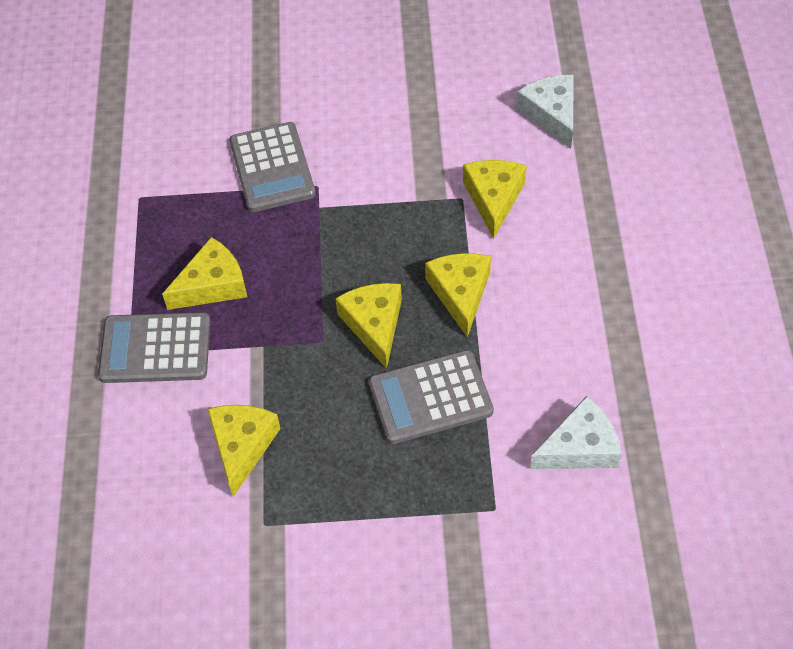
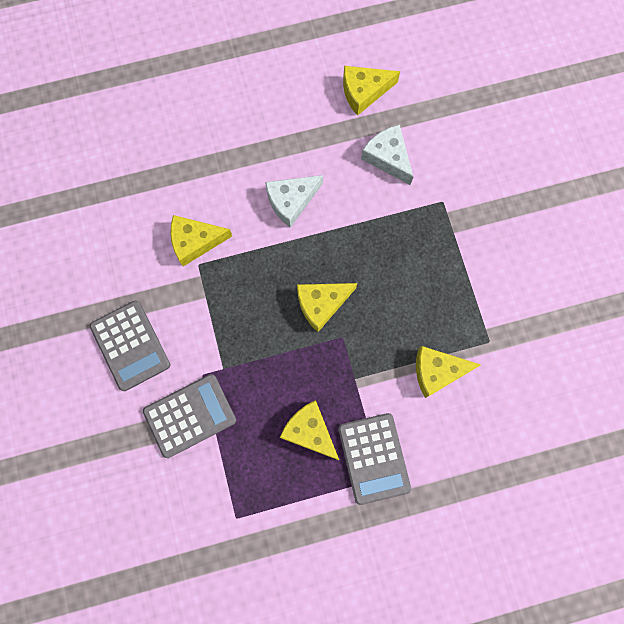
camera: 105 degrees left, 20 degrees up
grey calculator [369,350,494,444] -> grey calculator moved to [90,301,170,391]
yellow cheese [425,253,491,337] -> yellow cheese moved to [343,66,400,116]
white cheese [516,75,574,149] -> white cheese moved to [265,175,323,228]

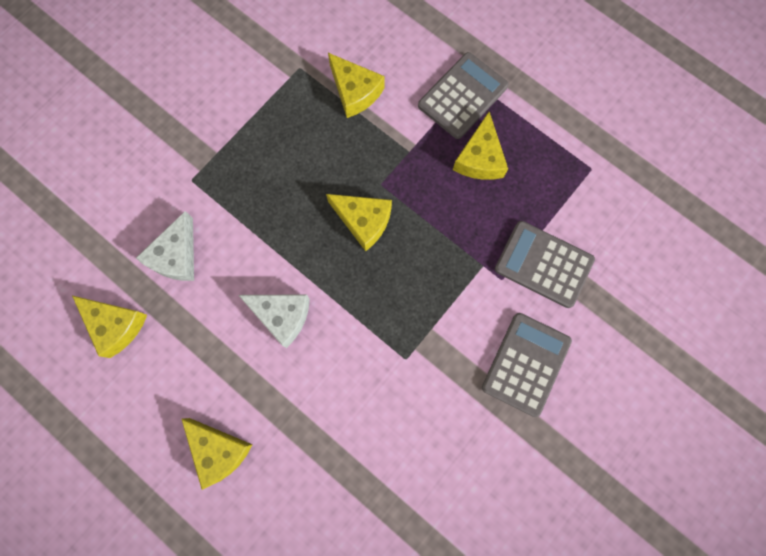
camera: 125 degrees left, 0 degrees up
yellow cheese [170,215,232,266] -> yellow cheese moved to [182,418,253,490]

